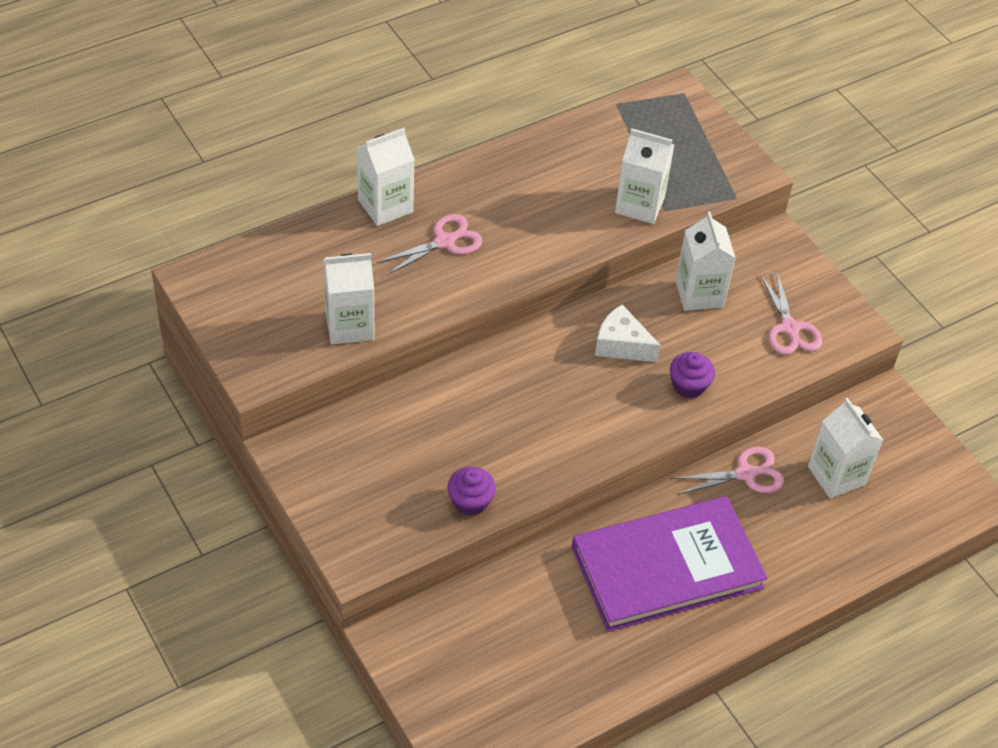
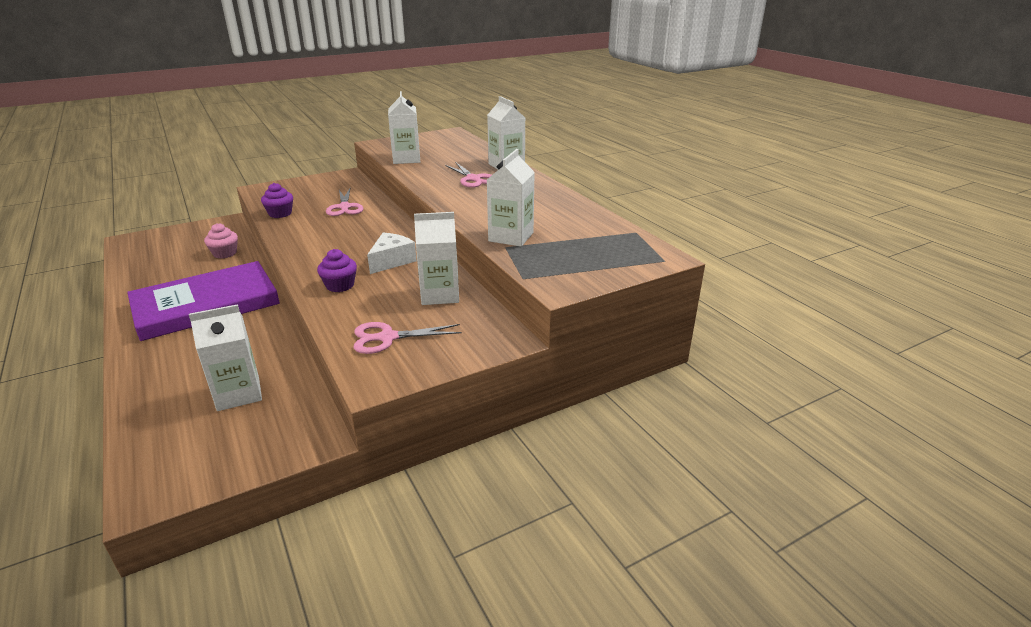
camera: 95 degrees right, 20 degrees down
purple book [572,496,767,632] -> purple book turned 75 degrees clockwise [127,261,280,341]
pink scissors [671,447,784,495] -> pink scissors moved to [326,188,363,216]
none -> pink cupcake [204,223,238,258]

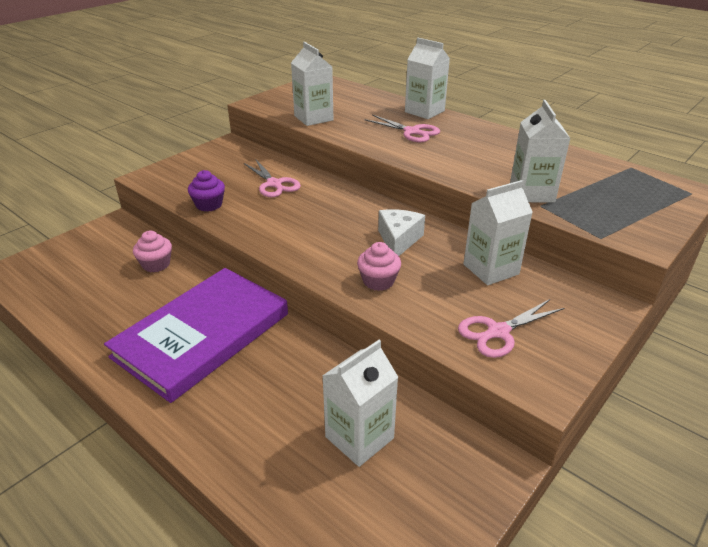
camera: 20 degrees left, 5 degrees up
purple cupcake [317,249,357,292] -> pink cupcake [357,242,401,291]

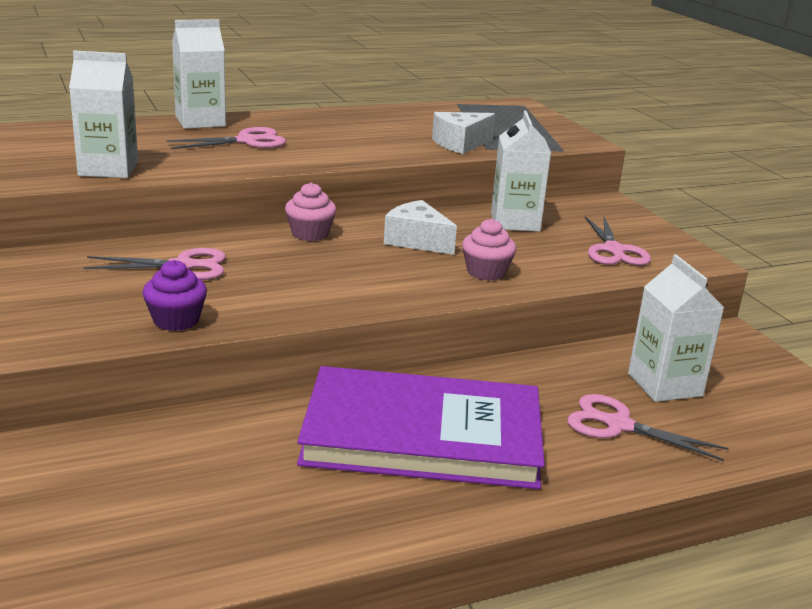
camera: 65 degrees left, 10 degrees down
purple book [104,268,288,403] -> purple book turned 60 degrees counterclockwise [297,366,545,489]
pink cupcake [133,231,172,272] -> pink cupcake moved to [285,182,336,241]
white carton [510,100,571,202] -> white cheese [432,112,495,154]
none -> pink scissors [567,394,728,461]

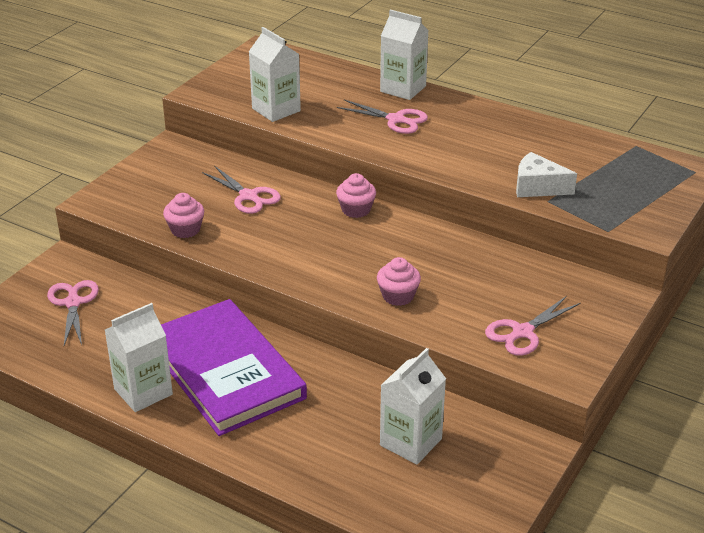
camera: 55 degrees right, 10 degrees up
purple cupcake [143,260,207,331] -> pink cupcake [163,193,204,238]
white cheese [384,200,457,255] -> none
white carton [491,111,551,232] -> white carton moved to [105,303,173,412]
pink scissors [567,394,728,461] -> pink scissors moved to [47,280,99,346]

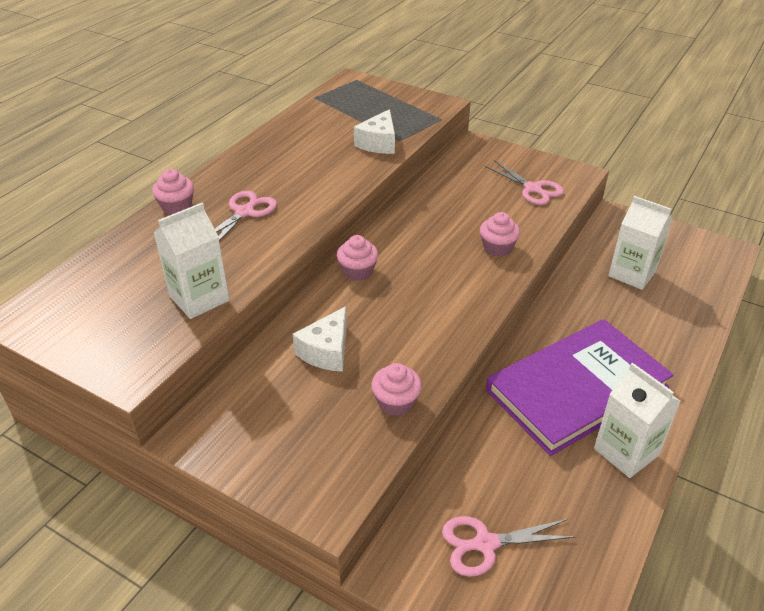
camera: 90 degrees left, 5 degrees up
pink scissors [202,166,281,214] -> white cheese [293,306,347,372]
white carton [380,10,429,100] -> pink cupcake [152,169,194,215]

